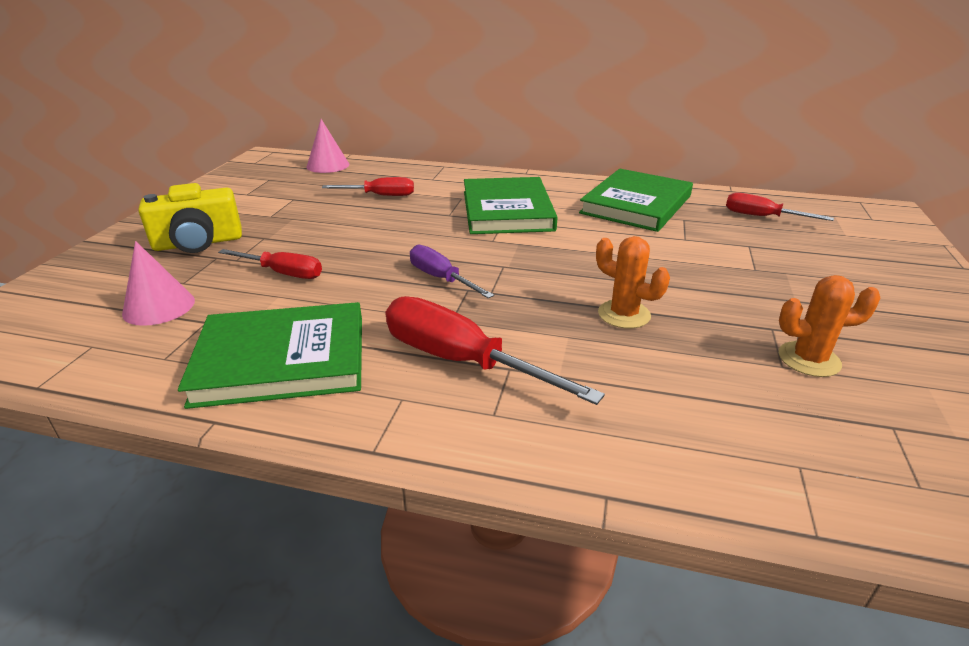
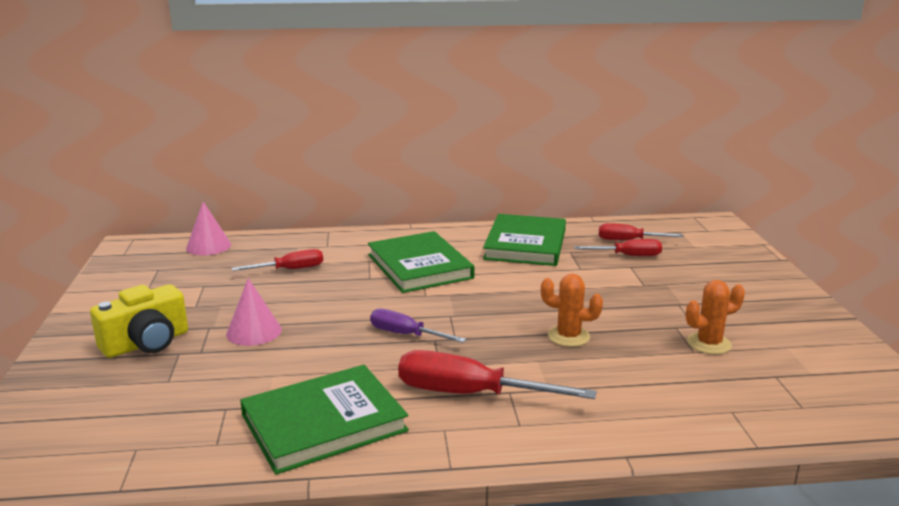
camera: 20 degrees left, 10 degrees down
pink cone [122,241,195,326] -> pink cone moved to [226,278,282,346]
red screwdriver [218,249,322,279] -> red screwdriver moved to [574,239,662,256]

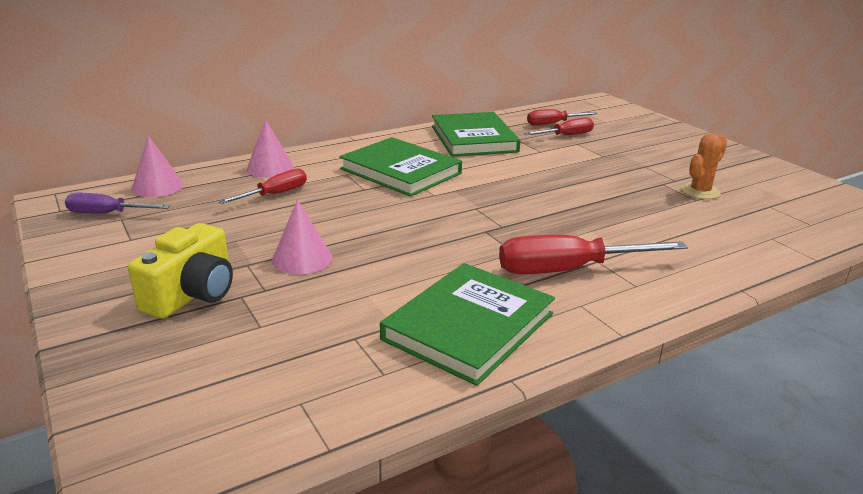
camera: 25 degrees left, 5 degrees up
purple screwdriver [370,309,466,343] -> purple screwdriver moved to [65,193,170,214]
orange cactus [541,274,603,347] -> none
none -> pink cone [247,119,294,178]

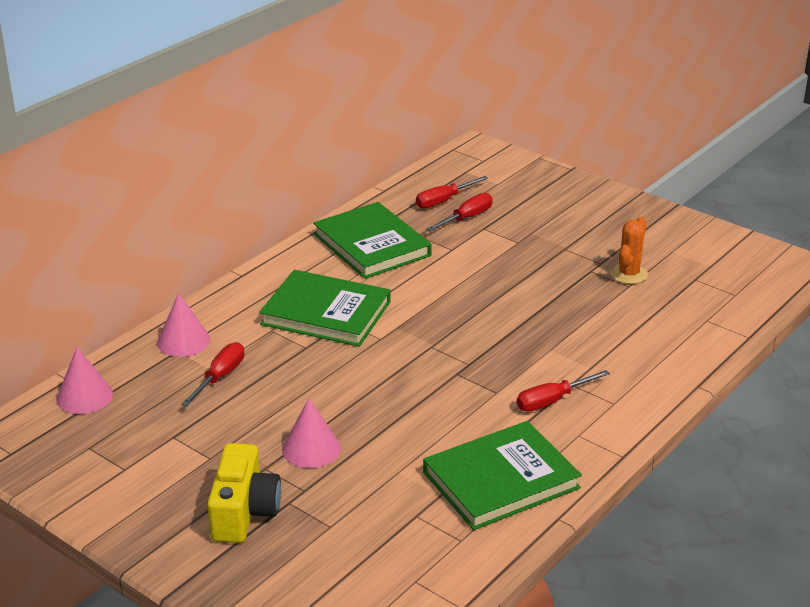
camera: 20 degrees left, 5 degrees up
purple screwdriver [65,193,170,214] -> none
green book [380,263,555,386] -> green book turned 45 degrees clockwise [423,421,582,530]
red screwdriver [499,235,688,274] -> red screwdriver [517,370,610,411], size x0.61

